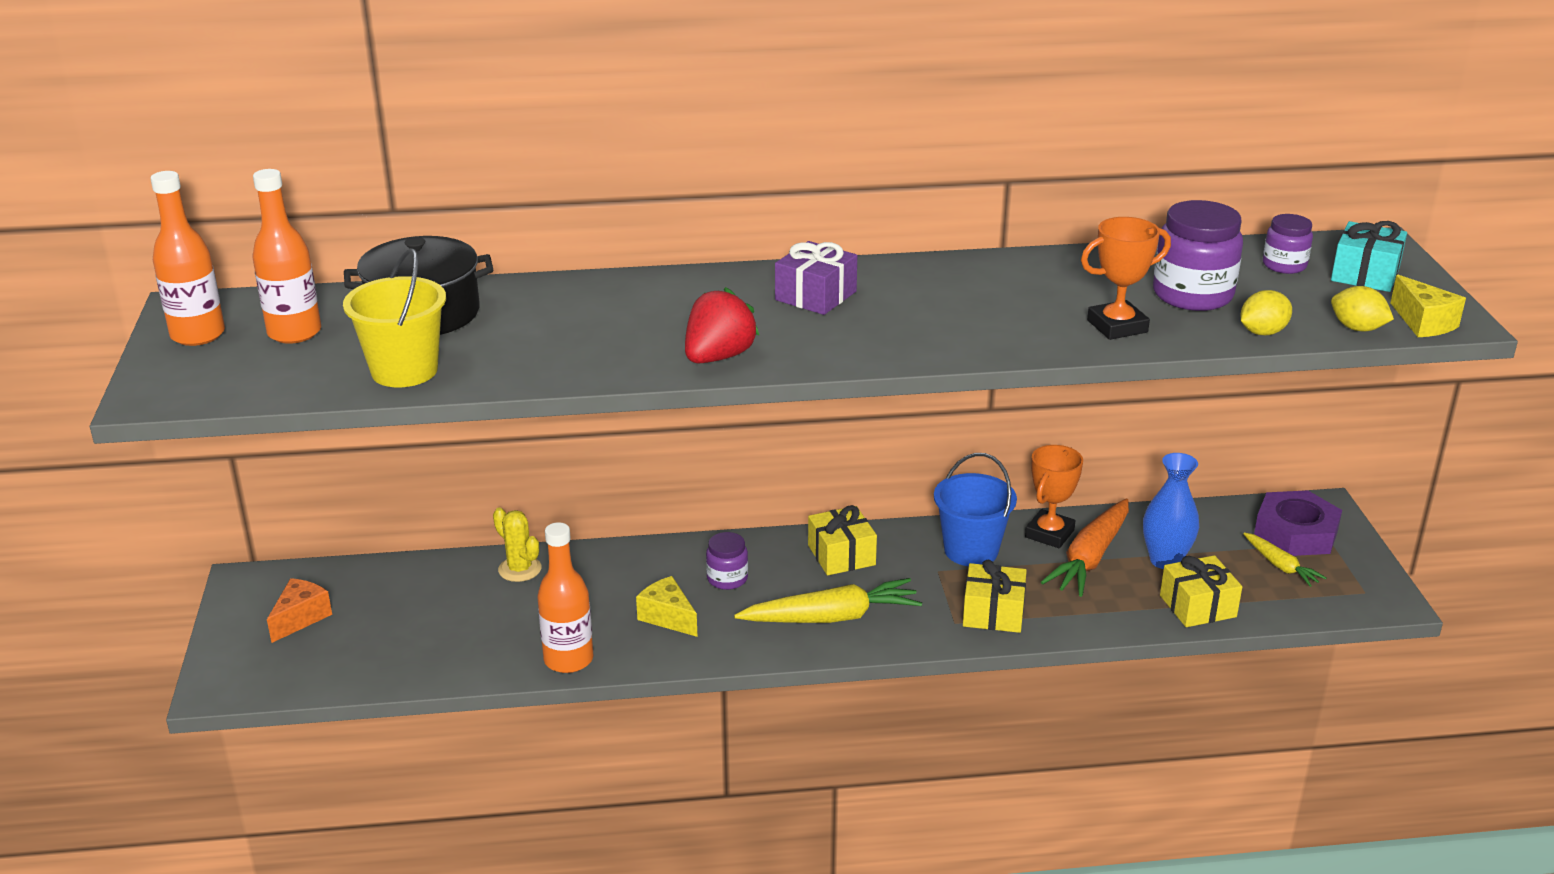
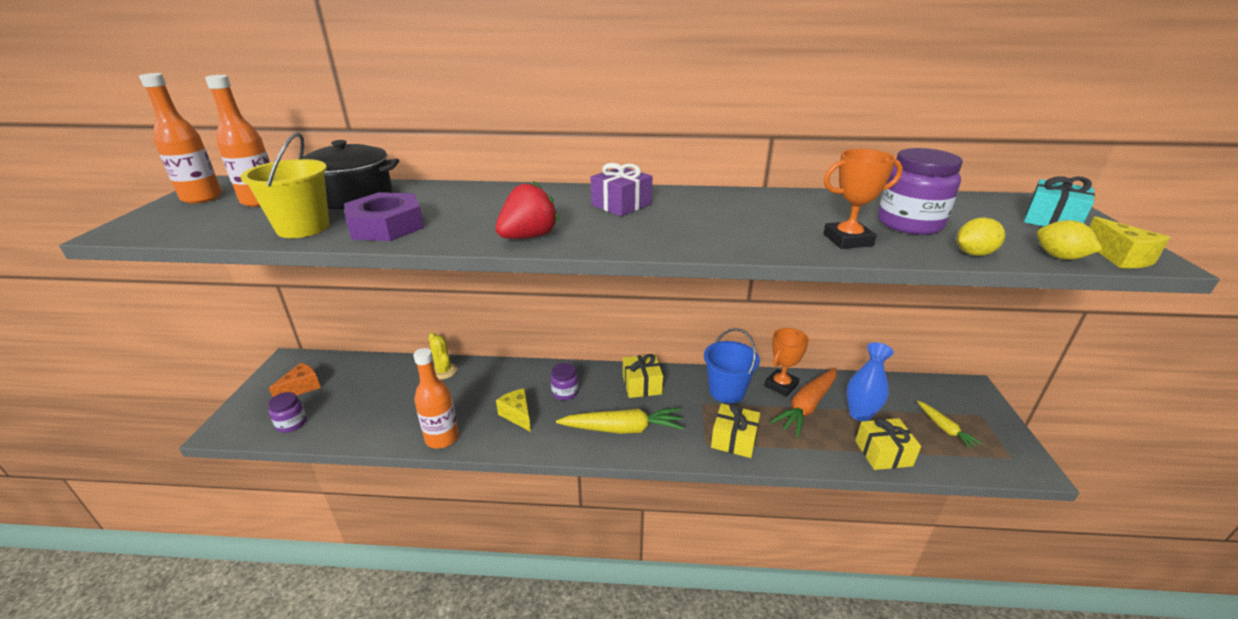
camera: 10 degrees right, 0 degrees up
purple nut [1254,490,1342,556] -> purple nut moved to [344,192,424,241]
purple jar [1263,214,1313,274] -> purple jar moved to [268,392,307,433]

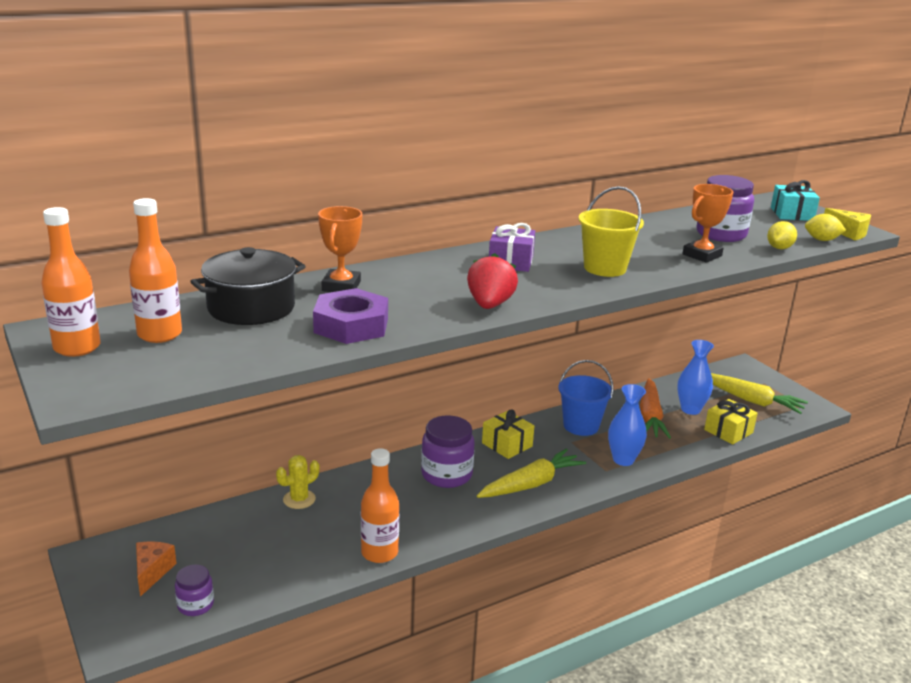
camera: 35 degrees left, 5 degrees down
yellow bucket [240,132,329,238] -> yellow bucket moved to [578,186,644,277]
yellow cactus [428,332,457,379] -> yellow cactus turned 60 degrees counterclockwise [276,455,319,509]
yellow cheese [496,388,531,432] -> none
purple jar [551,363,578,400] -> purple jar [421,415,475,488], size x1.77
yellow gift [711,403,760,458] -> blue vase [608,384,647,466]
orange trophy [764,328,809,397] -> orange trophy moved to [318,206,362,292]
yellow carrot [917,401,982,449] -> yellow carrot [711,373,808,414], size x1.81

